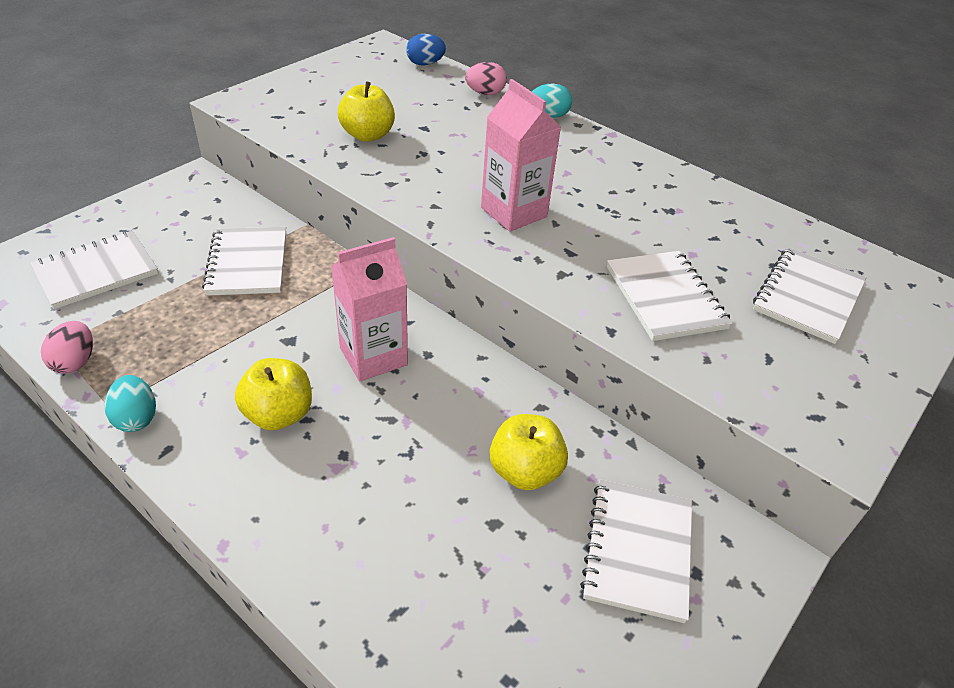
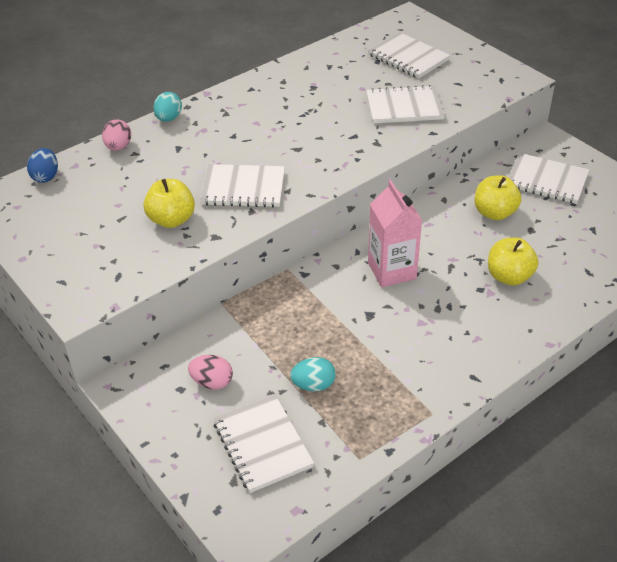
camera: 75 degrees left, 0 degrees up
pink egg [41,321,93,374] -> pink egg moved to [188,355,233,390]
turquoise egg [105,375,156,432] -> turquoise egg moved to [290,357,336,392]
white notebook [202,227,286,296] -> white notebook moved to [200,164,285,207]
yellow apple [235,358,312,430] -> yellow apple moved to [488,237,538,286]
pink carton [481,79,561,232] -> none

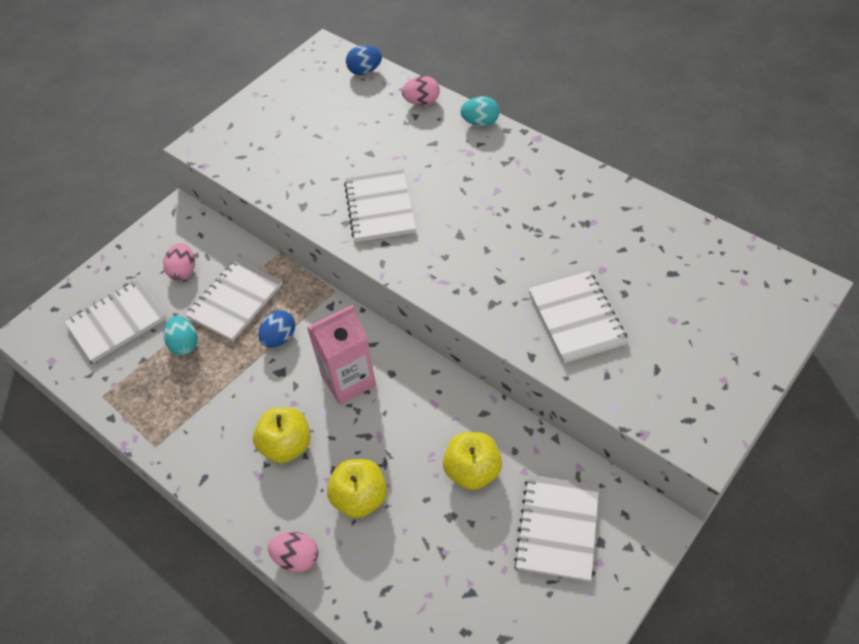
camera: 80 degrees right, 10 degrees up
yellow apple [143,179,195,228] -> yellow apple moved to [253,408,311,463]
white notebook [368,32,450,78] -> white notebook moved to [185,259,283,341]
none -> blue egg [258,310,295,348]
none -> pink egg [268,532,319,572]

